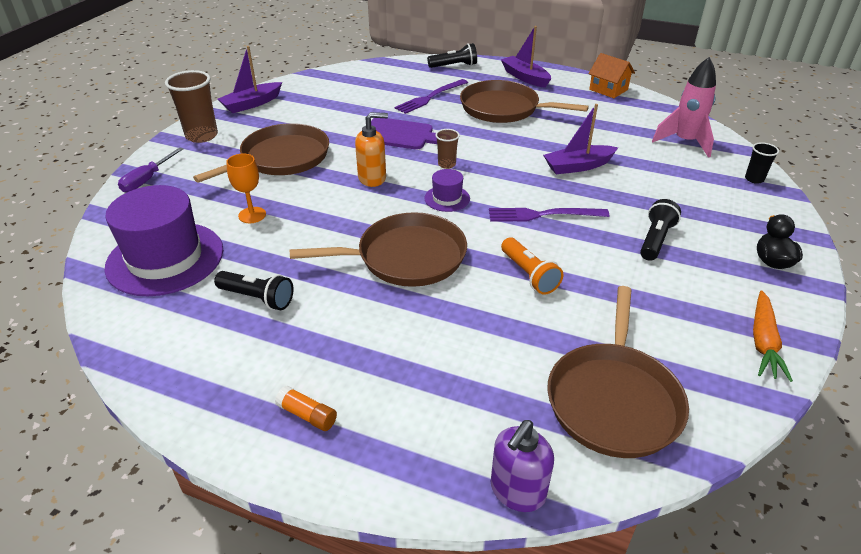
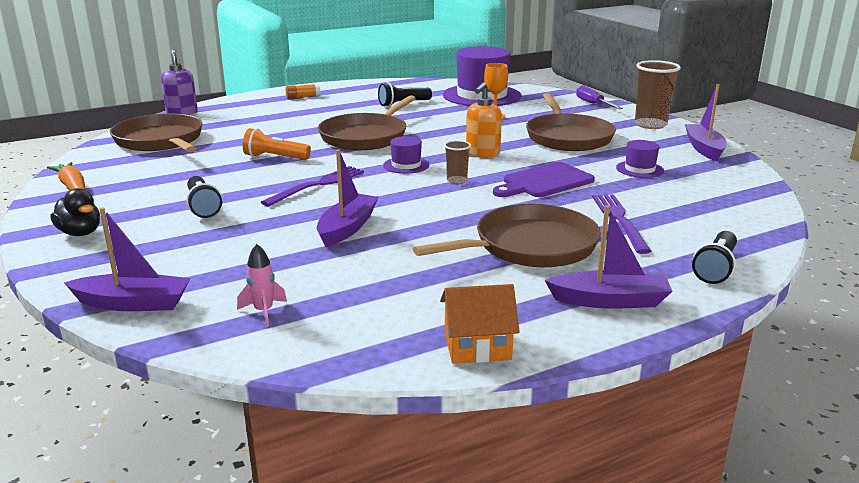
camera: 130 degrees right, 15 degrees down
pink rocket [652,57,716,158] -> pink rocket [237,244,287,327], size x0.51
black cup [745,142,779,184] -> purple boat [64,208,191,311]
none -> purple hat [616,140,664,178]

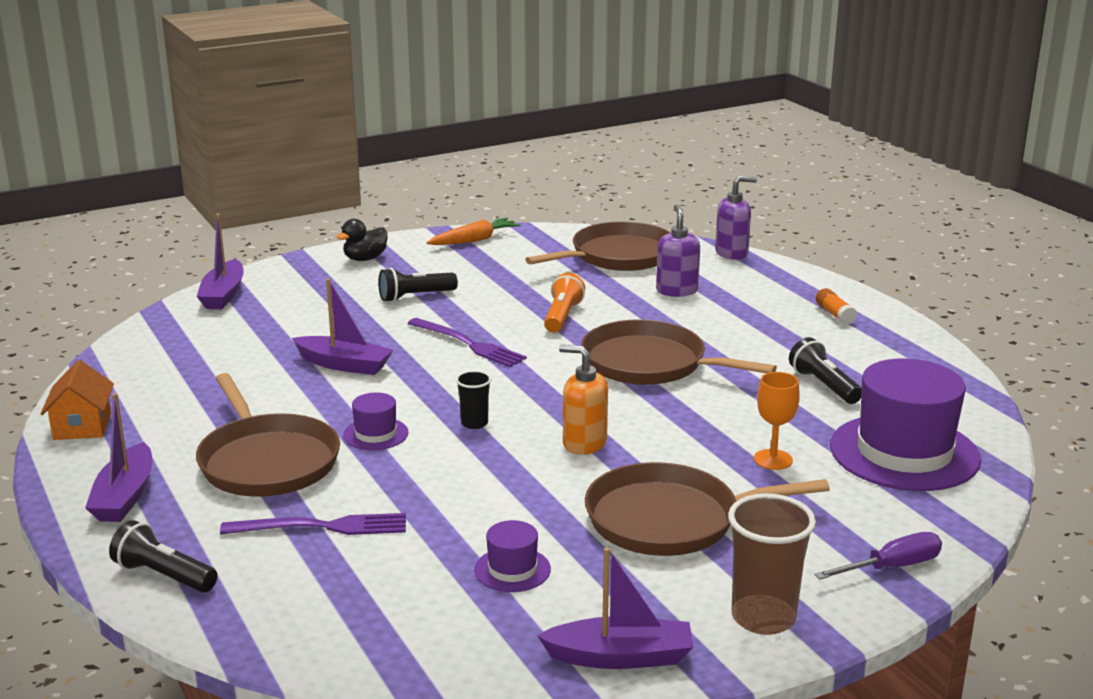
camera: 90 degrees right, 0 degrees up
pink rocket [237,244,287,327] -> none
purple hat [383,136,429,174] -> purple hat moved to [343,393,408,450]
brown cup [444,140,471,184] -> black cup [456,370,492,429]
purple cutting board [493,162,595,197] -> none
none -> purple soap dispenser [656,205,700,297]

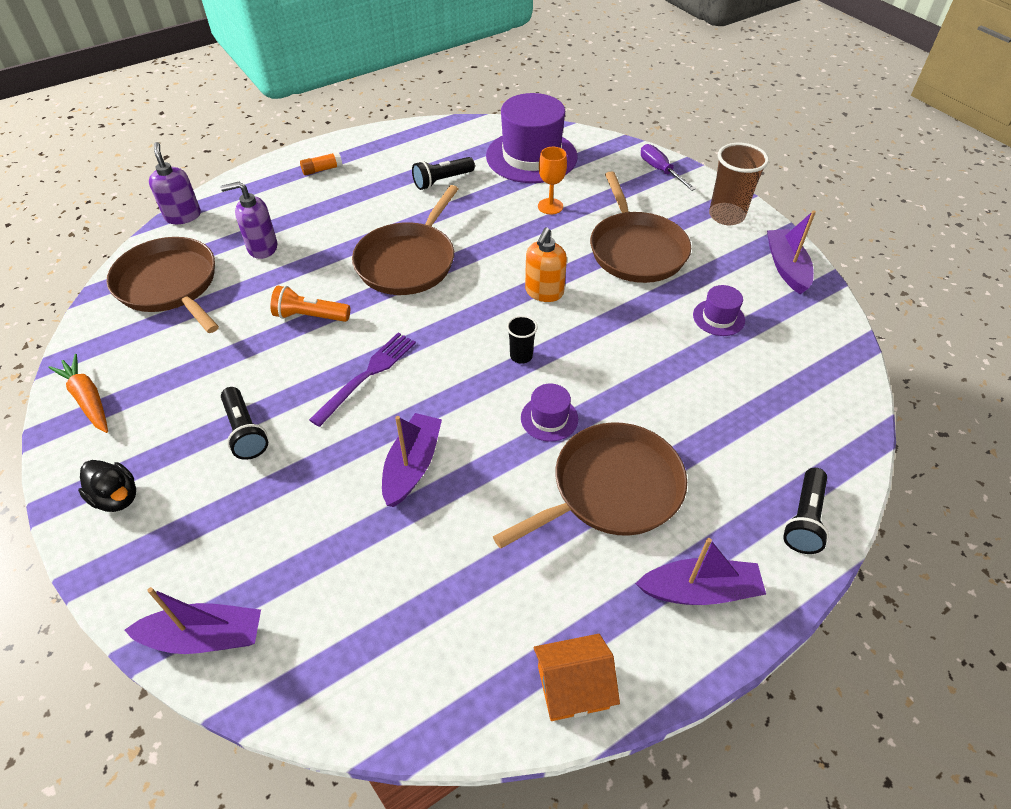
camera: 95 degrees left, 25 degrees up
purple fork [220,513,406,535] -> none

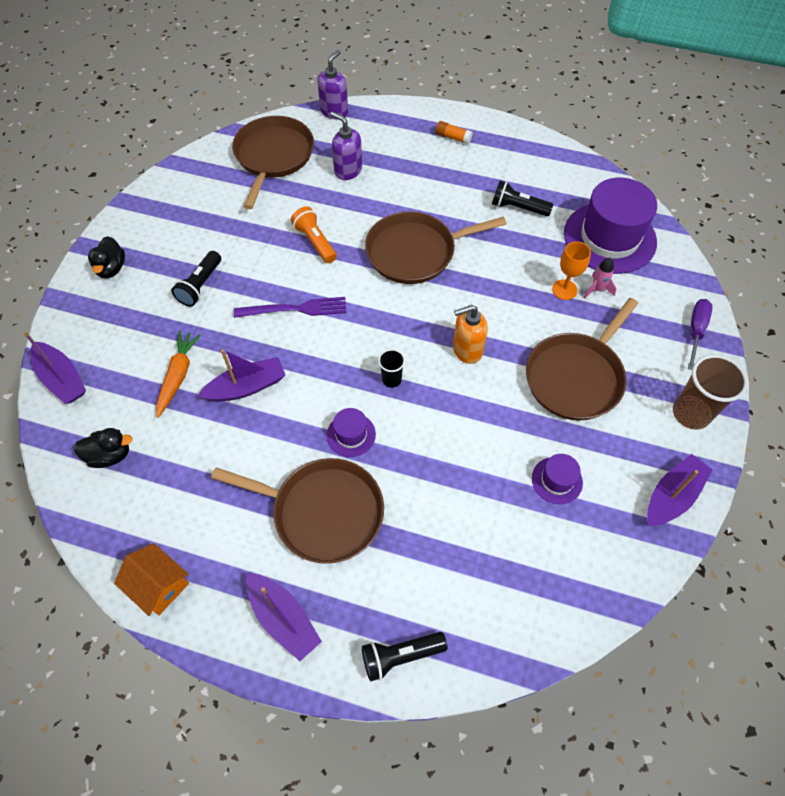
camera: 50 degrees right, 10 degrees up
orange carrot [49,354,108,433] -> orange carrot moved to [156,331,201,418]
none -> black duck [73,428,133,468]
none -> pink rocket [584,258,617,299]

